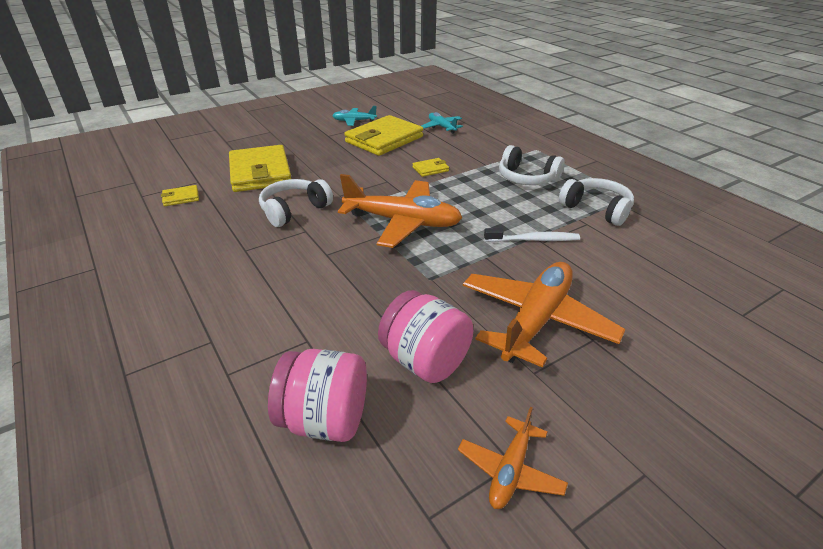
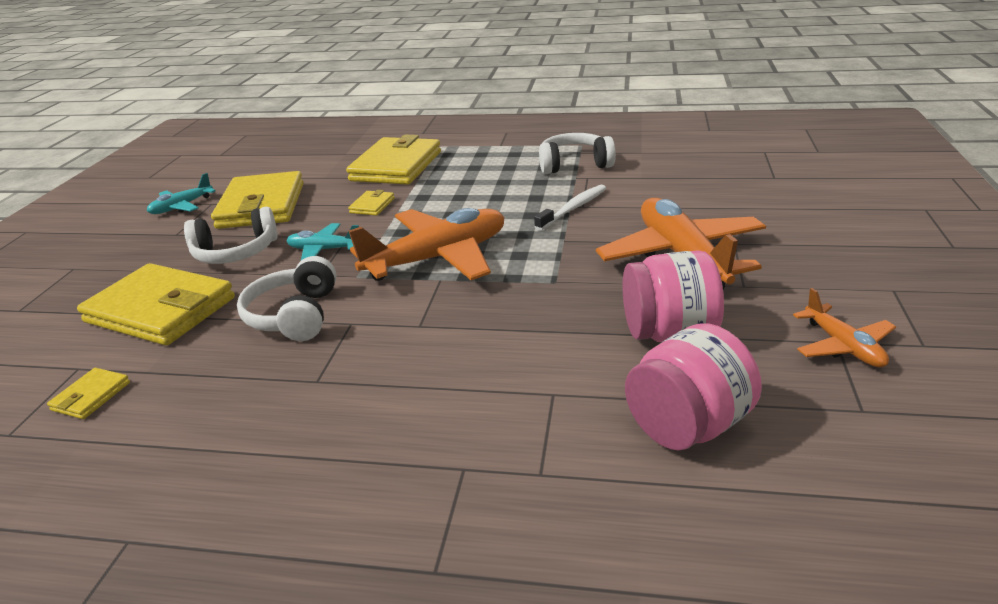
camera: 45 degrees left, 5 degrees down
turquoise plane [421,112,463,134] -> turquoise plane moved to [286,223,359,260]
white headphones [499,145,565,185] -> white headphones moved to [184,207,278,264]
none -> yellow wallet [346,134,441,185]

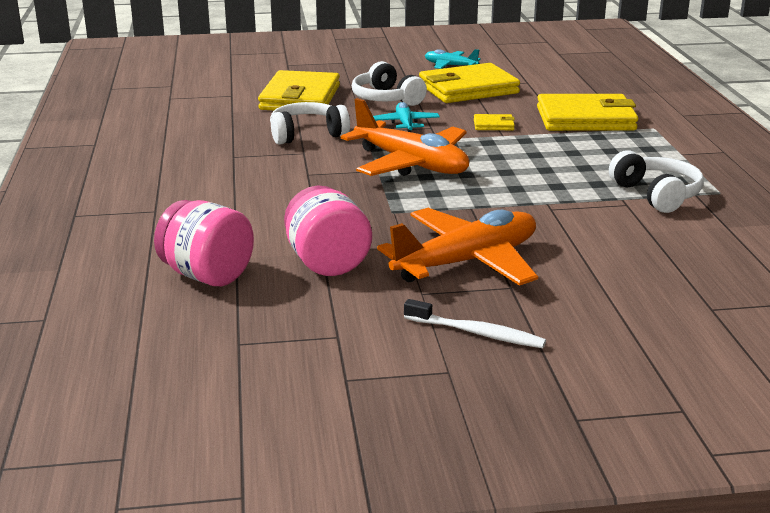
camera: 70 degrees right, 5 degrees down
yellow wallet [47,368,130,419] -> none
white toothbrush [534,185,606,231] -> white toothbrush moved to [404,299,546,348]
orange plane [793,288,896,368] -> none

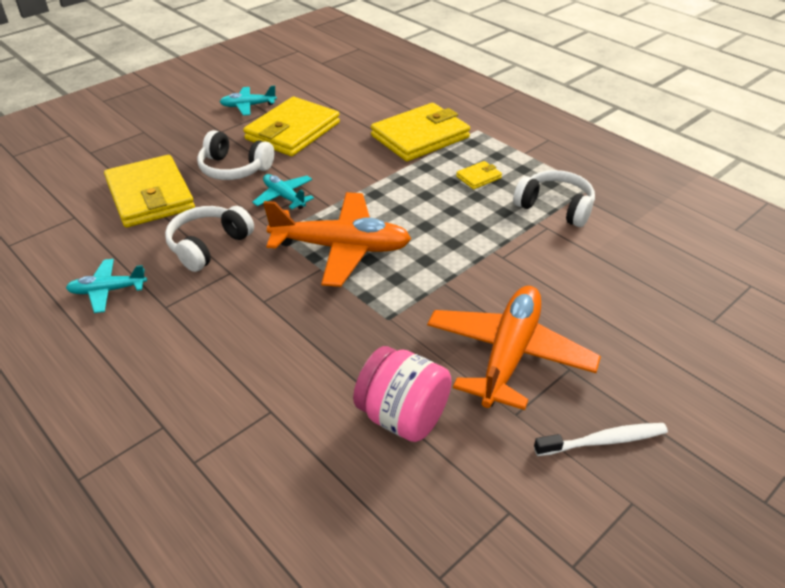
camera: 35 degrees left, 15 degrees up
pink jar [154,200,254,286] -> none
yellow wallet [474,114,515,130] -> yellow wallet moved to [456,161,502,189]
none -> turquoise plane [66,259,147,313]

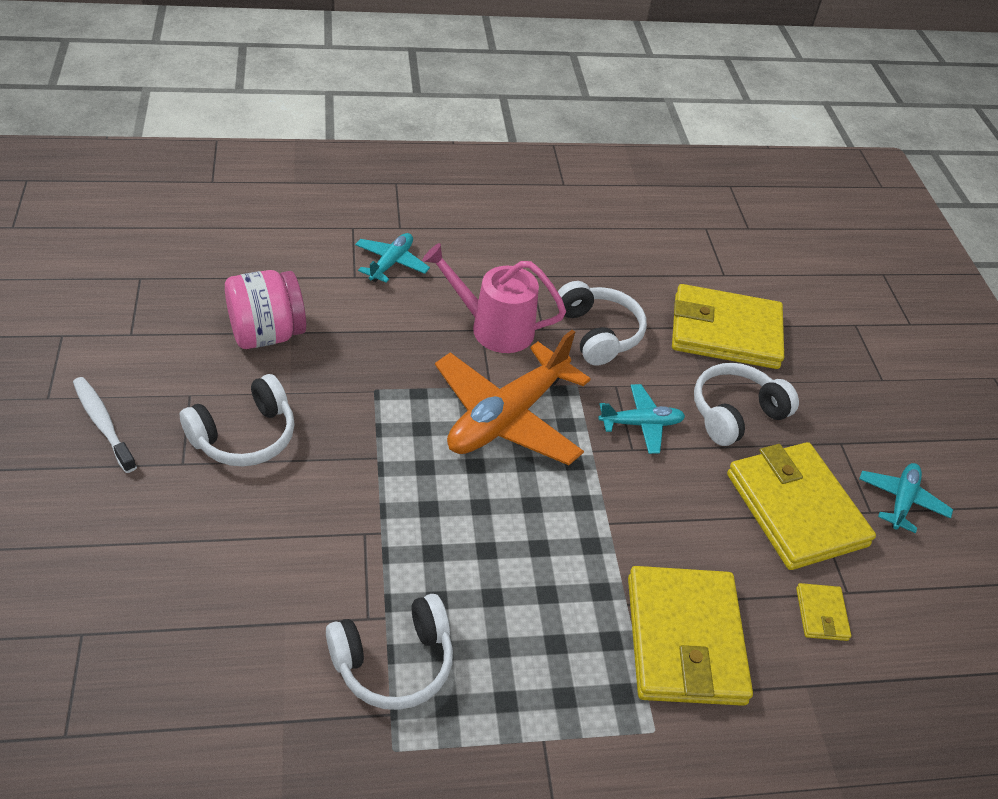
camera: 120 degrees right, 5 degrees up
turquoise plane [66,259,147,313] -> turquoise plane moved to [355,233,430,283]
orange plane [427,286,601,410] -> white headphones [180,374,295,467]
yellow wallet [456,161,502,189] -> yellow wallet moved to [796,583,851,641]
white toothbrush [534,423,668,456] -> white toothbrush turned 120 degrees clockwise [73,377,137,473]
none -> pink watering can [422,243,566,353]

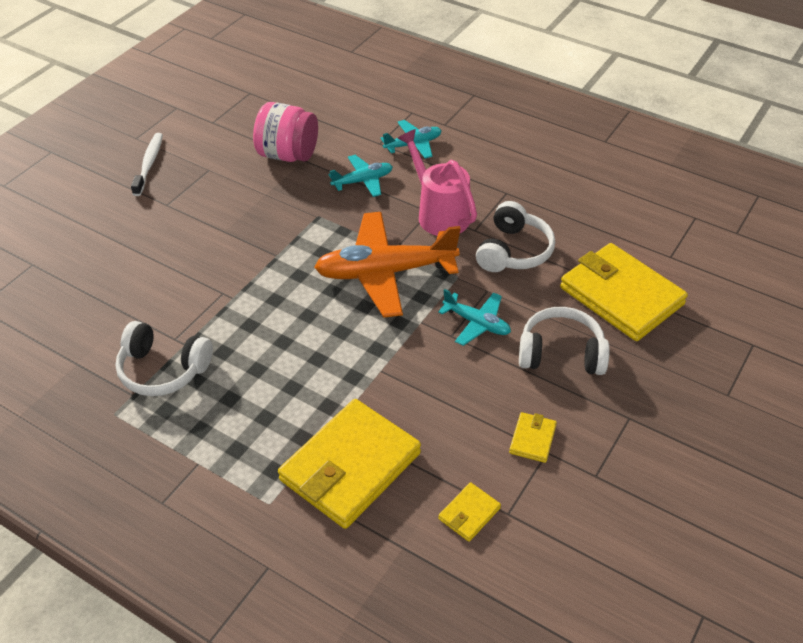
camera: 45 degrees right, 0 degrees up
white headphones [180,374,295,467] -> none
yellow wallet [727,442,876,570] -> yellow wallet [509,412,557,463], size x0.43
turquoise plane [859,463,953,533] -> turquoise plane moved to [328,155,393,197]

